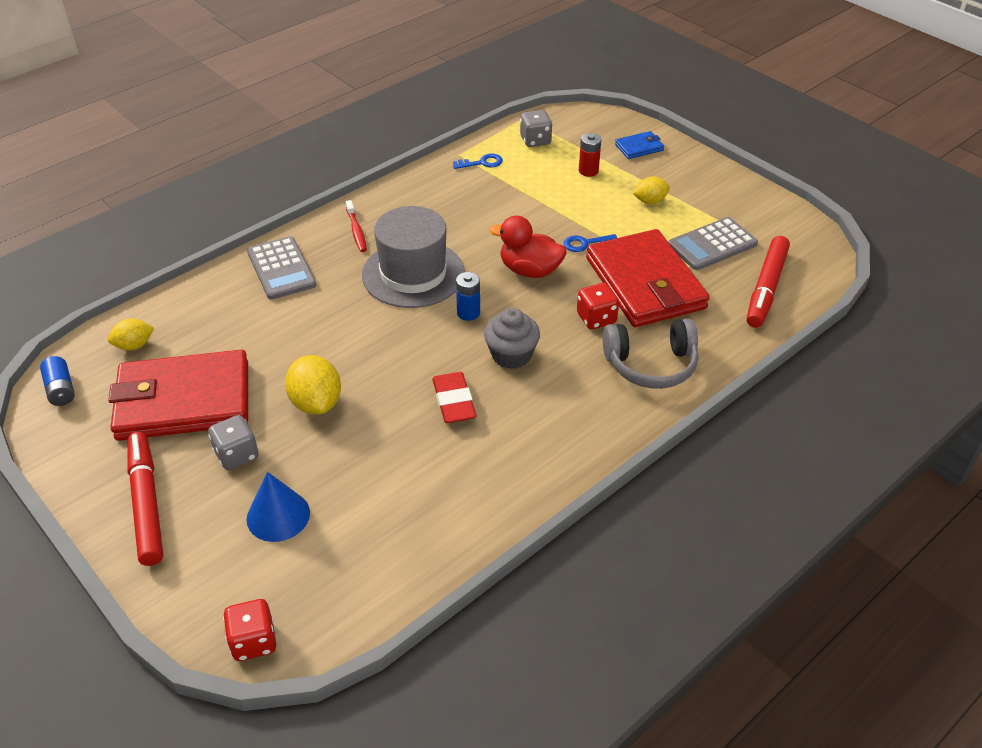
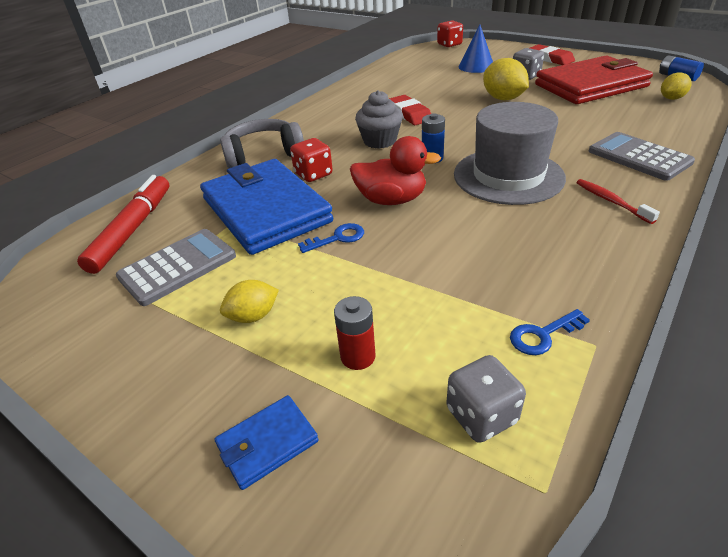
camera: 170 degrees right, 5 degrees down
red marker [127,432,163,566] -> red eraser [530,44,575,65]
red wallet [586,229,710,327] -> blue wallet [200,159,333,255]

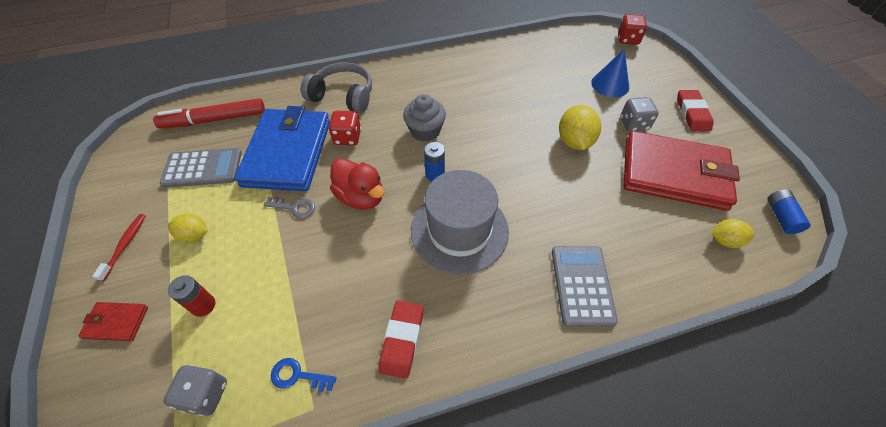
camera: 35 degrees right, 15 degrees up
red marker [77,175,169,274] -> red marker turned 150 degrees counterclockwise [153,98,265,129]
blue wallet [215,395,319,490] -> red wallet [79,302,148,341]
blue key [298,223,364,253] -> grey key [264,196,315,219]
red eraser [389,95,431,125] -> red eraser moved to [379,301,424,379]
red toothbrush [576,179,660,224] -> red toothbrush moved to [92,214,146,281]

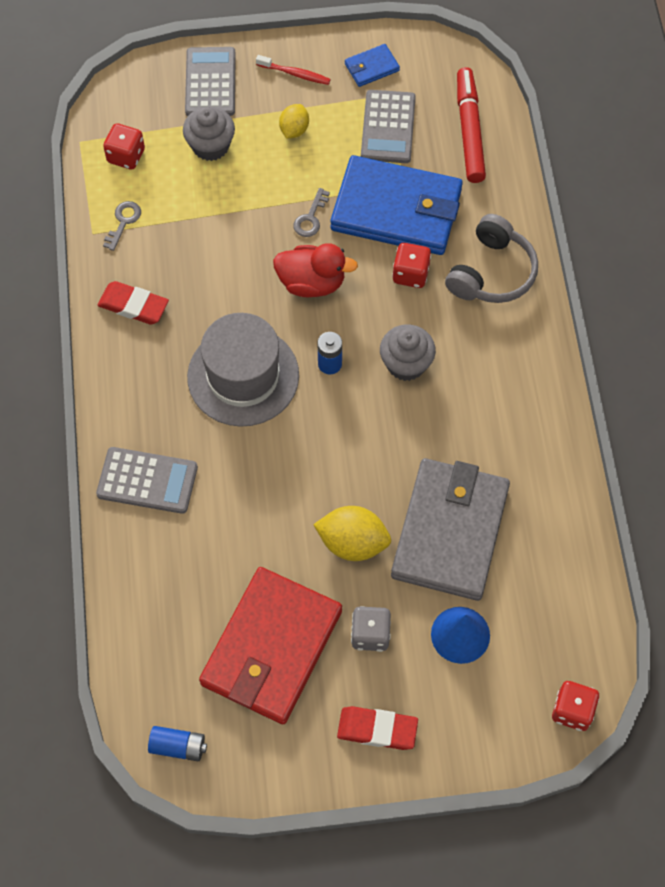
camera: 100 degrees right, 10 degrees up
red wallet [79,302,148,341] -> grey calculator [185,47,236,116]
grey dice [164,365,227,416] -> red dice [103,123,145,169]
red battery [168,275,215,317] -> grey cupcake [183,107,235,161]
blue key [271,358,337,392] -> grey key [103,201,141,251]
red duck [330,158,385,210] -> red duck turned 135 degrees counterclockwise [273,243,358,297]
yellow lemon [711,219,754,248] -> none
none -> blue wallet [345,44,400,87]
none -> grey wallet [391,458,510,601]

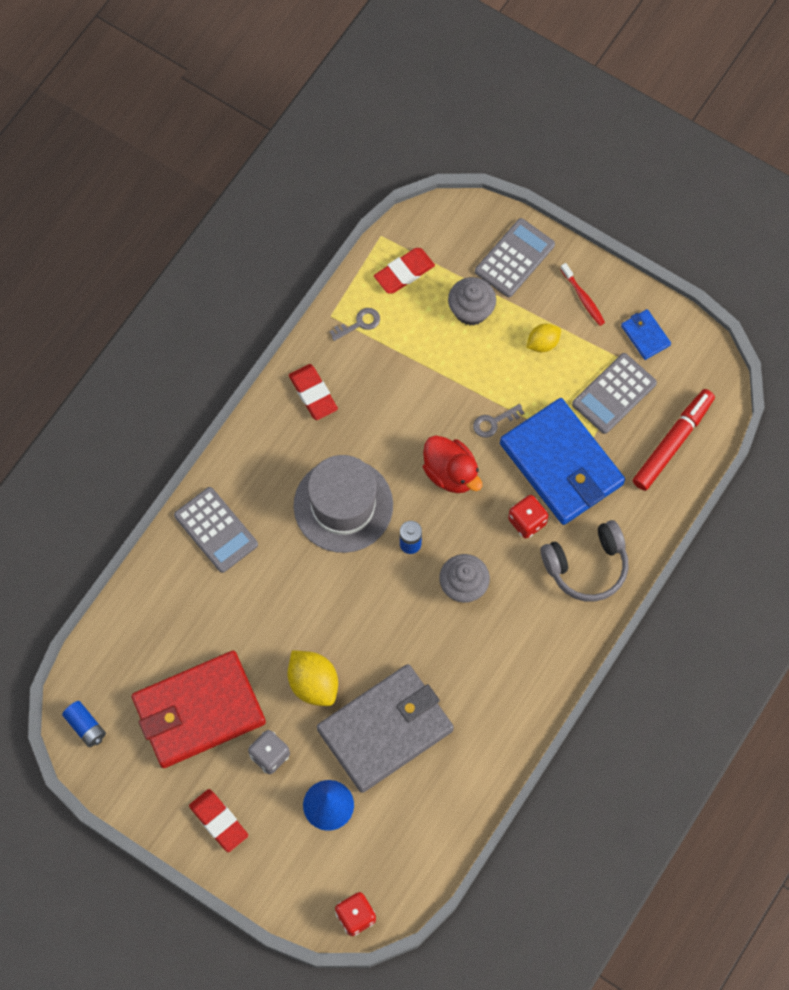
camera: 40 degrees right, 5 degrees up
red dice [103,123,145,169] -> red eraser [374,248,435,293]
blue wallet [345,44,400,87] -> blue wallet turned 45 degrees clockwise [621,309,671,360]

